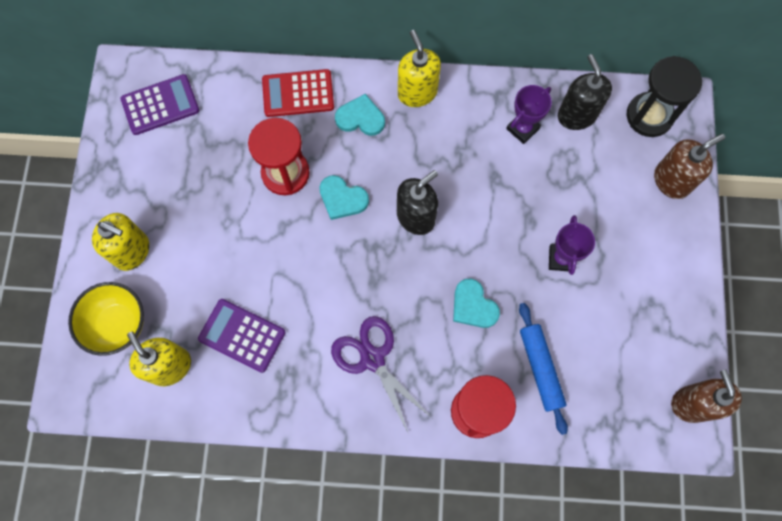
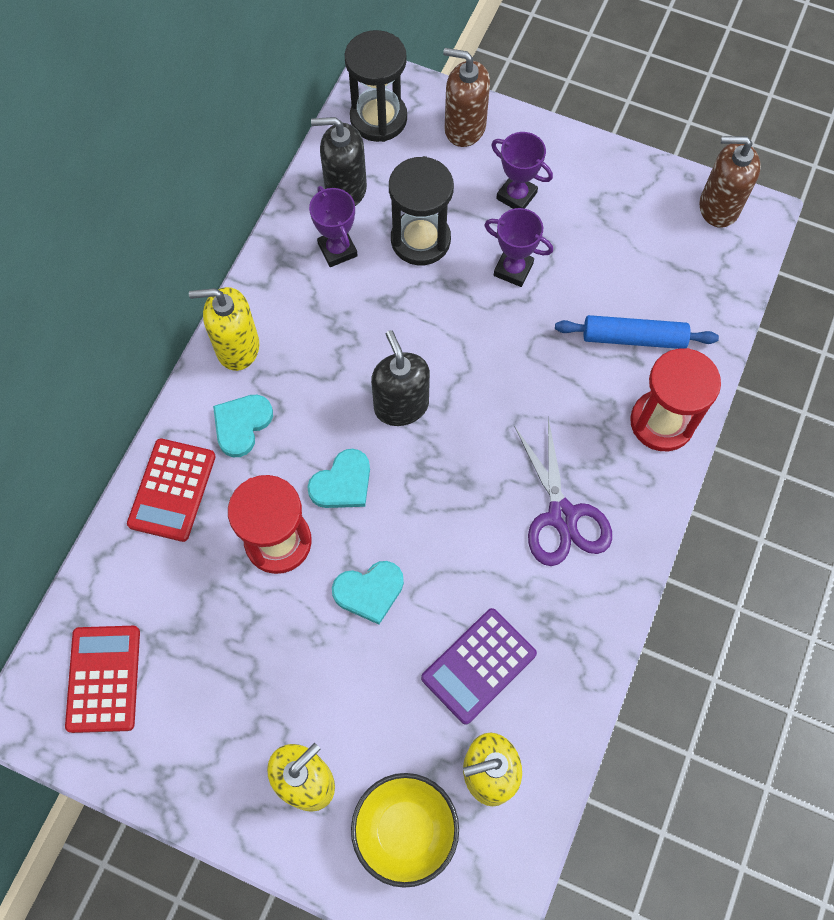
camera: 70 degrees left, 5 degrees down
purple calculator [120,74,199,135] -> red calculator [65,626,140,733]
purple scissors [331,316,432,434] -> purple scissors turned 90 degrees counterclockwise [514,418,612,566]
turquoise heart [453,278,500,328] -> turquoise heart moved to [332,561,404,625]
brown soap dispenser [654,134,725,199] -> brown soap dispenser turned 60 degrees counterclockwise [443,48,490,147]
none -> black hourglass [389,156,454,265]
none -> purple trophy [491,132,553,209]

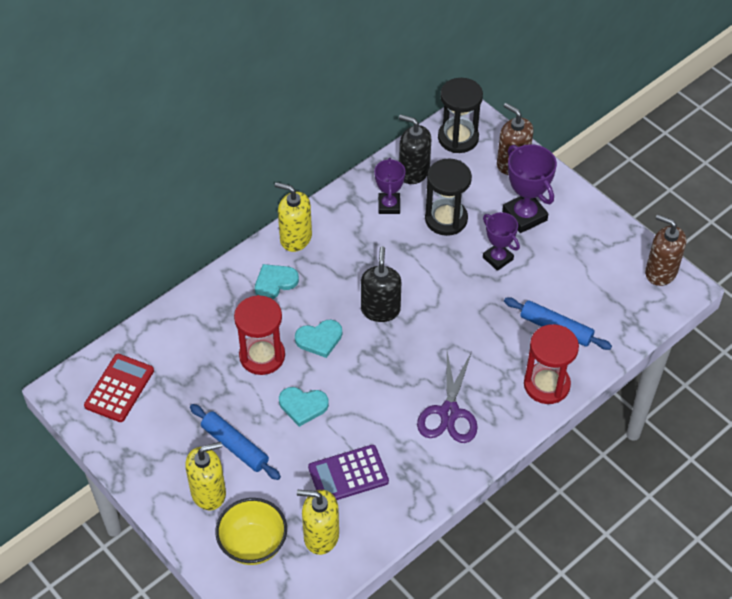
camera: 25 degrees right, 15 degrees down
red calculator [127,438,216,542] -> none
purple trophy [491,132,553,209] -> purple trophy [502,144,557,233], size x1.53
none -> blue rolling pin [190,404,281,480]

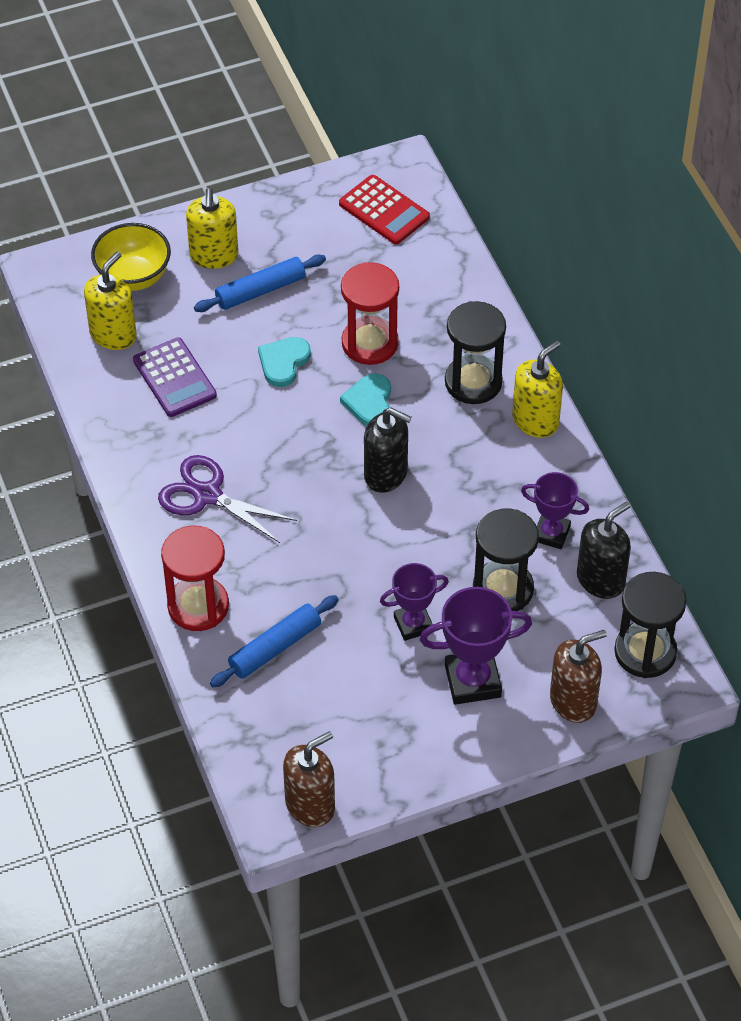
camera: 110 degrees right, 0 degrees up
turquoise heart [255,264,299,299] -> black hourglass [445,301,506,404]
purple calculator [308,445,389,500] -> purple calculator turned 150 degrees clockwise [133,338,217,417]

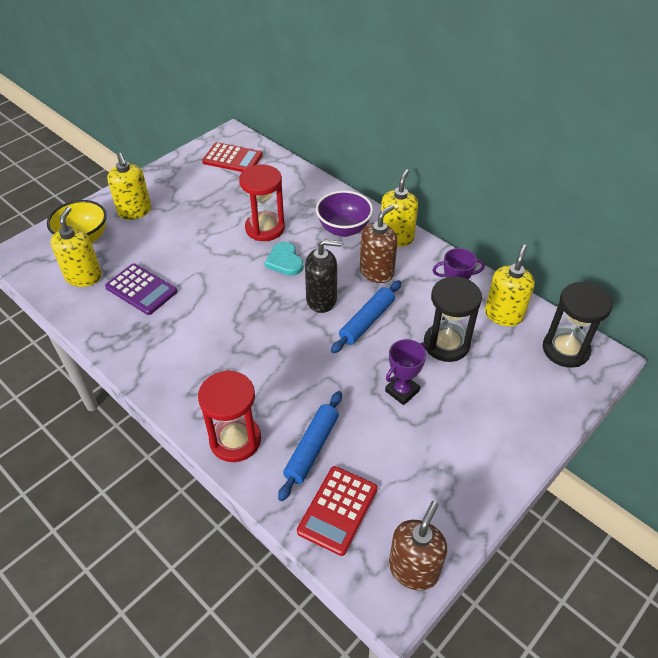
camera: 25 degrees left, 5 degrees down
purple scissors [158,455,297,543] -> none
blue rolling pin [194,255,326,312] -> blue rolling pin moved to [331,280,401,353]
turquoise heart [258,337,311,387] -> none
purple trophy [420,587,532,705] -> none
black hourglass [445,301,506,404] -> purple bowl [316,190,373,237]
brown soap dispenser [550,630,607,723] -> brown soap dispenser moved to [360,205,398,283]
black soap dispenser [577,502,631,599] -> yellow soap dispenser [485,245,535,326]
none -> red calculator [297,466,378,556]

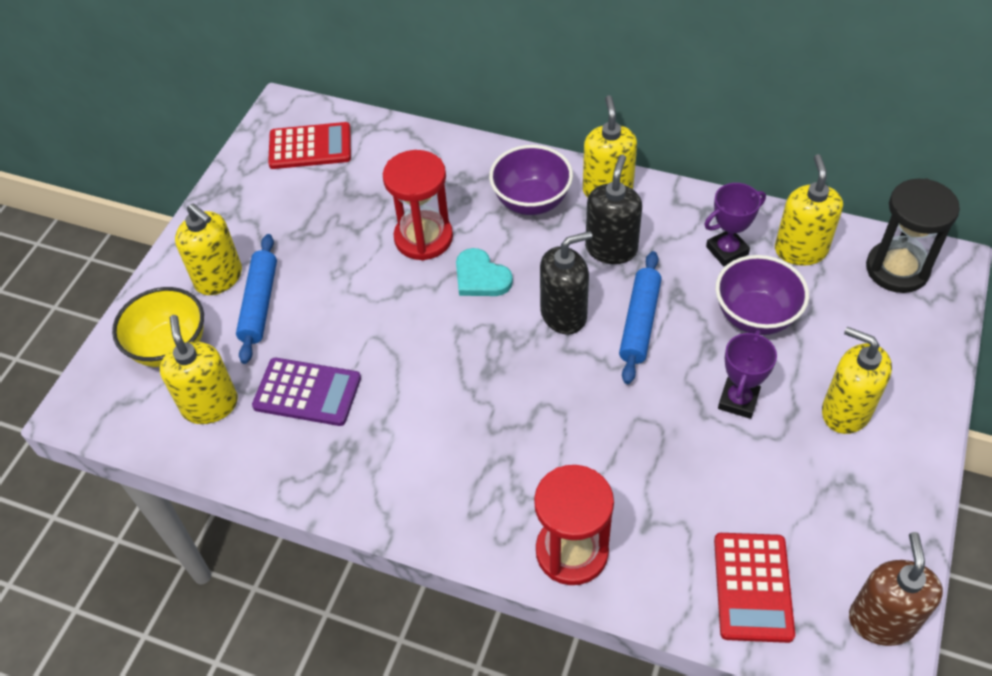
camera: 20 degrees left, 5 degrees up
blue rolling pin [278,391,342,501] -> blue rolling pin moved to [236,234,277,364]
brown soap dispenser [360,205,398,283] -> black soap dispenser [585,155,642,264]
black hourglass [424,276,482,362] -> purple bowl [716,255,809,335]
none -> yellow soap dispenser [822,327,892,434]

